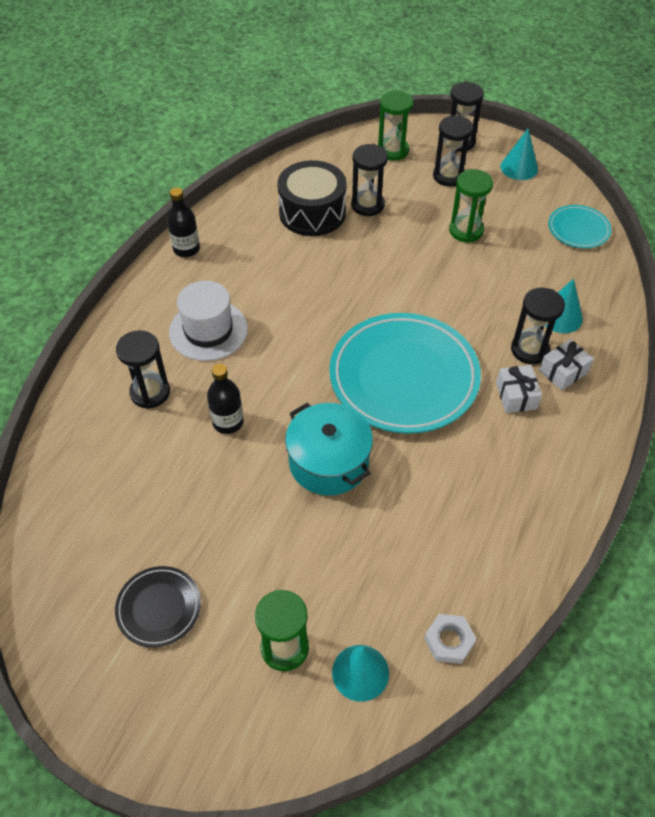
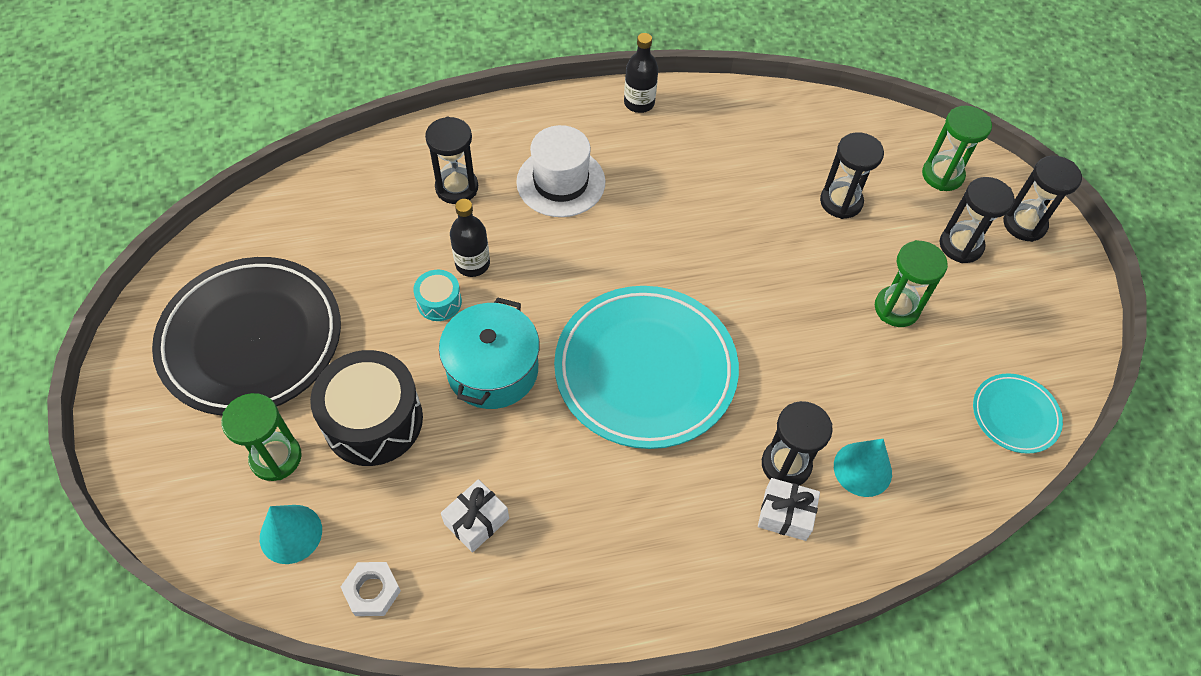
camera: 50 degrees right, 5 degrees up
black plate [115,566,201,647] -> black plate [152,257,341,416], size x2.11
black drum [277,160,347,236] -> black drum moved to [310,350,423,466]
white gift [496,365,542,413] -> white gift moved to [441,479,509,553]
turquoise cone [500,128,538,180] -> none
none -> turquoise drum [413,270,462,321]

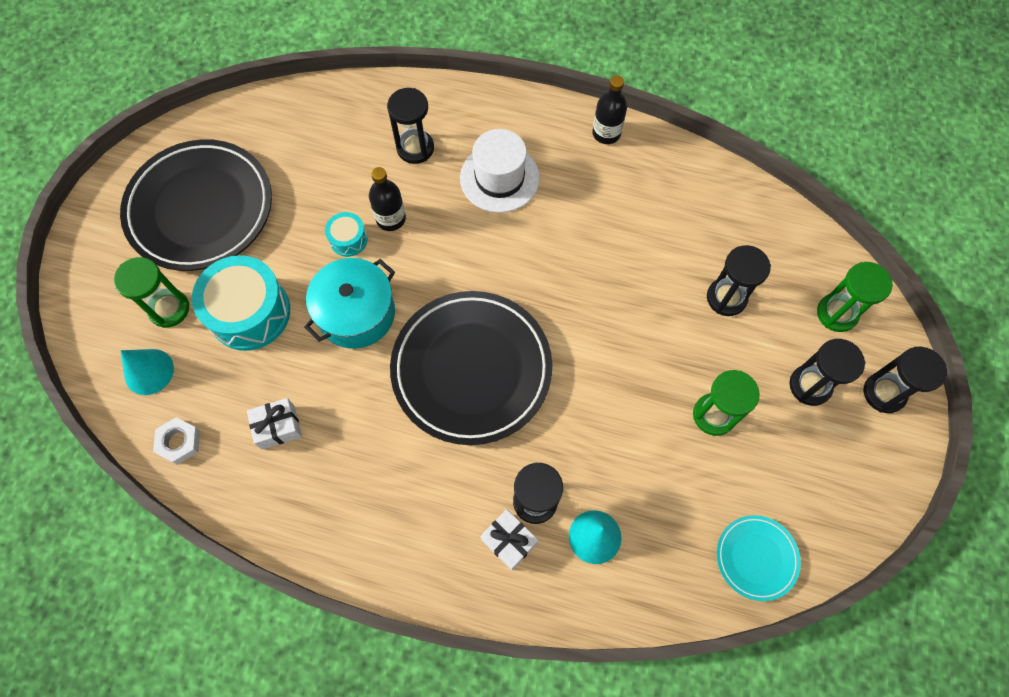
camera: 30 degrees right, 10 degrees up
black drum [310,350,423,466] -> turquoise drum [192,255,290,351]
turquoise plate [554,286,739,449] -> black plate [390,291,552,445]

